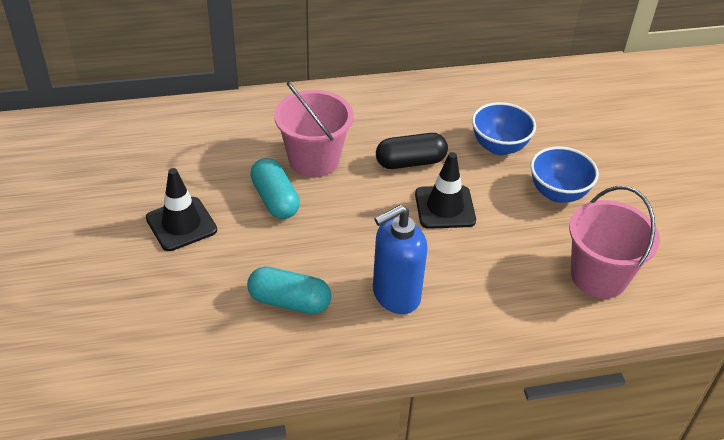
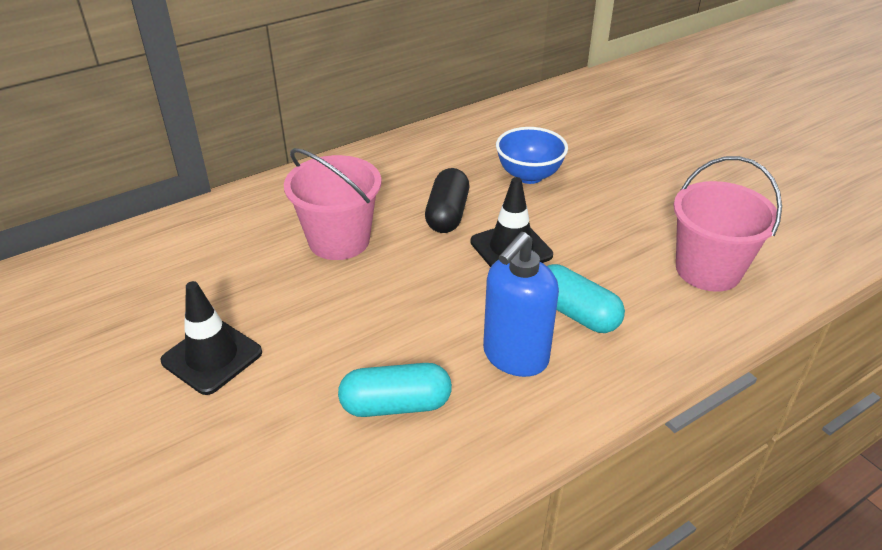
camera: 20 degrees left, 5 degrees down
turquoise capsule [250,158,300,219] -> turquoise capsule moved to [547,264,625,333]
black capsule [376,133,448,169] -> black capsule turned 45 degrees counterclockwise [425,168,469,233]
blue bowl [530,146,599,203] -> none

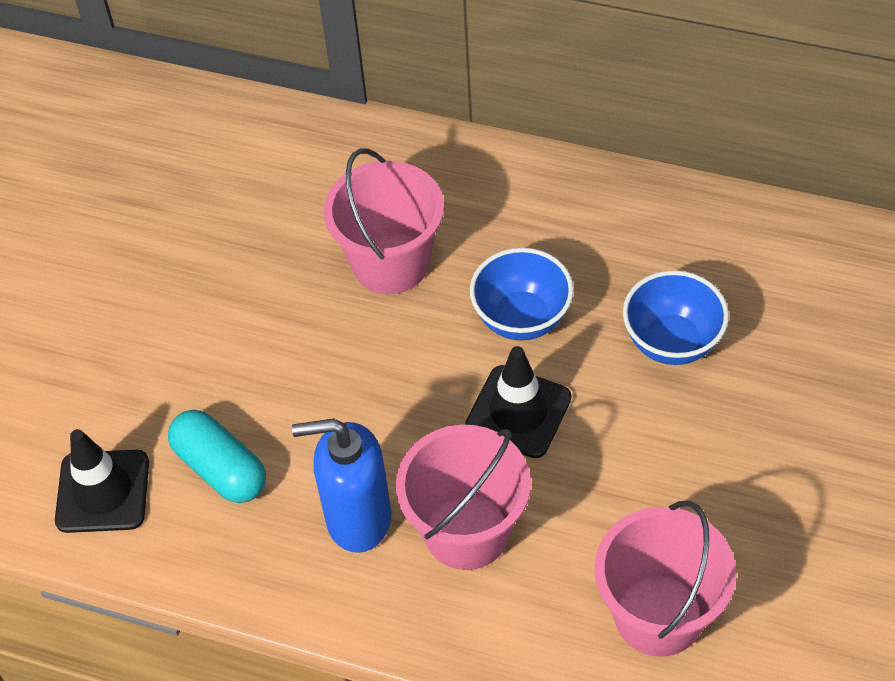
camera: 55 degrees right, 15 degrees up
black traffic cone [161,281,262,395] -> black traffic cone moved to [55,429,149,533]
black capsule [425,168,469,233] -> blue bowl [470,248,574,340]
turquoise capsule [547,264,625,333] -> pink bucket [396,425,531,570]

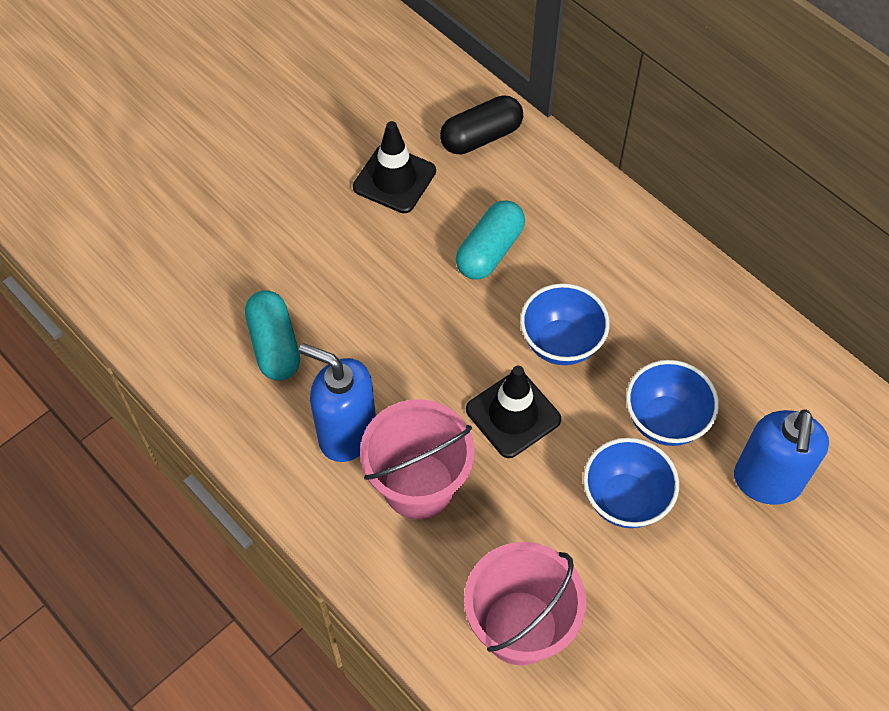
camera: 25 degrees right, 5 degrees up
black traffic cone [55,429,149,533] -> black traffic cone moved to [353,121,436,213]
pink bucket [324,148,444,294] -> turquoise capsule [456,200,525,280]
none -> black capsule [440,96,523,155]
none -> blue bowl [583,438,679,528]
none -> blue soap dispenser [734,409,829,505]

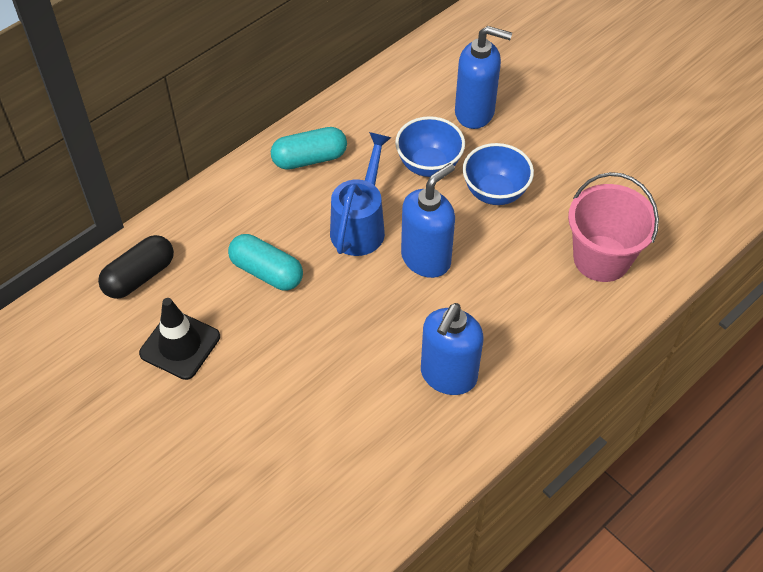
camera: 90 degrees left, 5 degrees down
turquoise capsule [245,290,300,381] -> turquoise capsule moved to [271,127,347,170]
pink bucket [360,399,475,519] -> none
black capsule [440,96,523,155] -> black capsule turned 75 degrees clockwise [98,235,174,299]
black traffic cone [466,366,561,458] -> blue soap dispenser [401,163,455,278]
blue bowl [520,283,610,365] -> blue watering can [330,132,392,256]

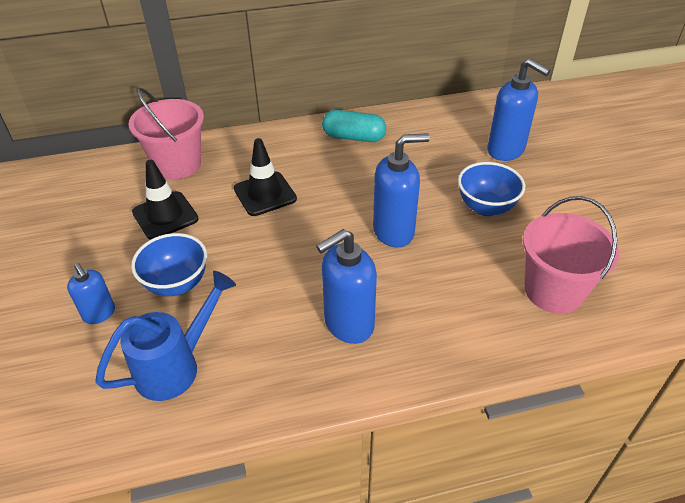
camera: 30 degrees right, 10 degrees down
black capsule [98,235,174,299] -> pink bucket [128,88,204,179]
turquoise capsule [228,234,303,290] -> black traffic cone [234,138,297,216]
blue watering can [330,132,392,256] -> blue watering can moved to [95,271,236,401]
blue bowl [395,116,465,177] -> blue bowl moved to [131,233,207,296]
none -> blue soap dispenser [67,263,115,324]

